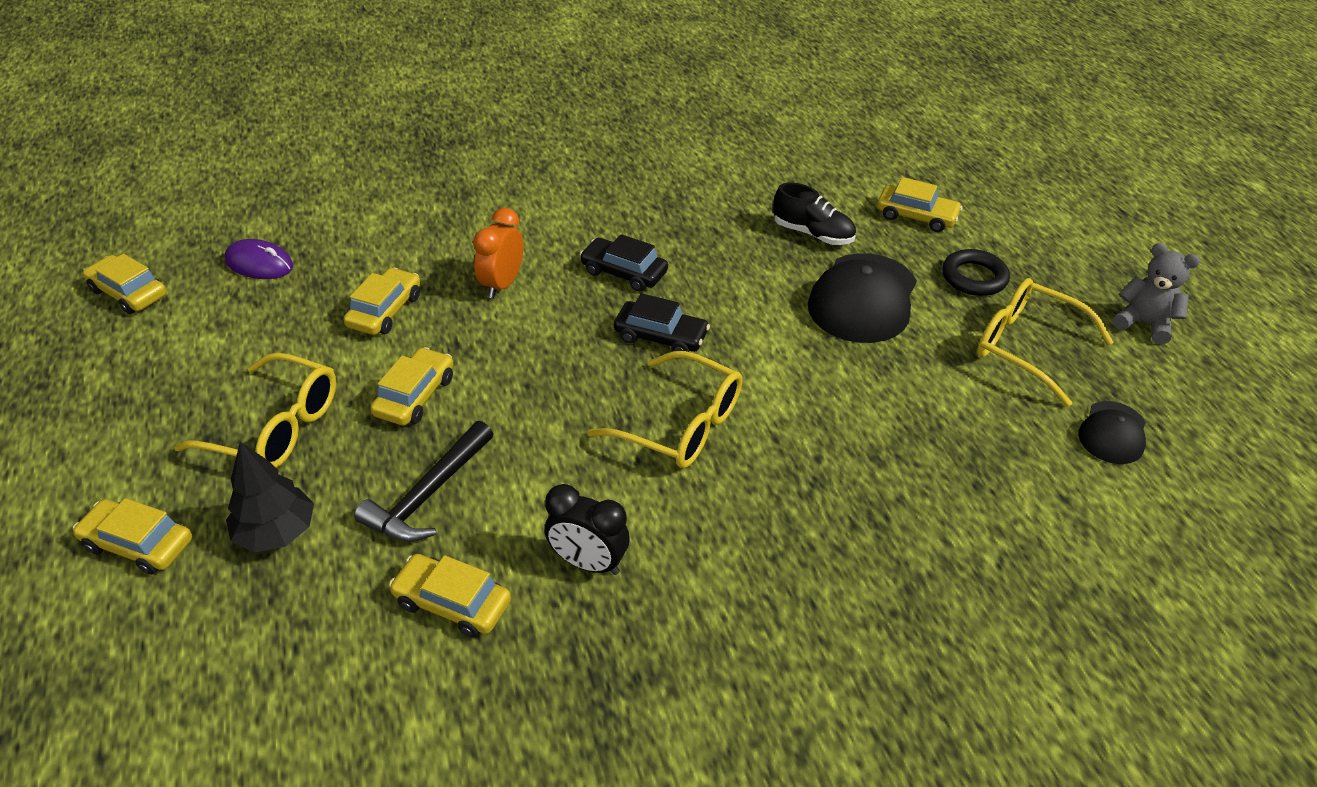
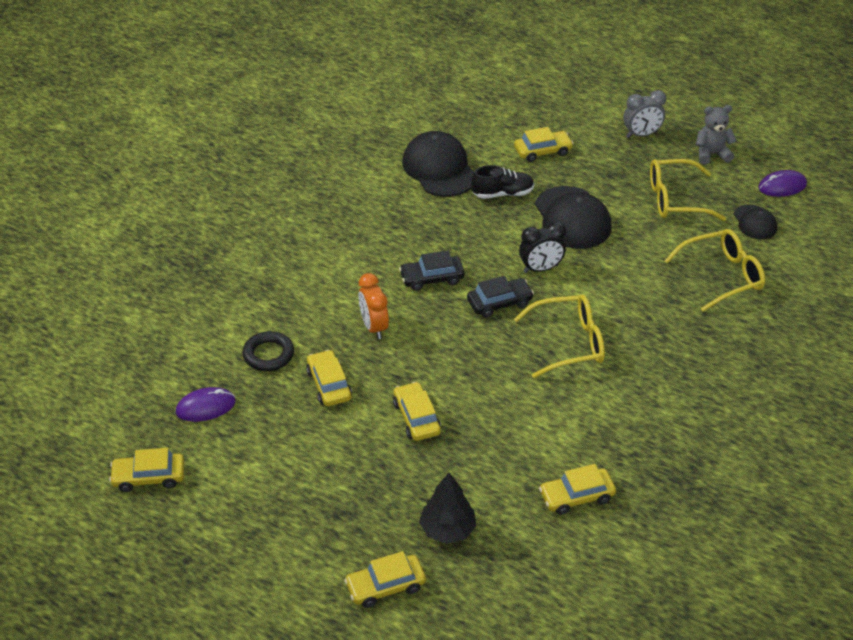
camera: 40 degrees left, 0 degrees up
yellow glasses [174,353,336,468] -> yellow glasses moved to [665,229,765,312]
black hammer [354,421,493,542] -> none
black clock [545,484,630,575] -> black clock moved to [519,222,566,273]
black ring [942,249,1010,296] -> black ring moved to [242,331,294,371]
none -> black cap [402,131,474,197]
none -> grey clock [623,90,666,138]
none -> purple mouse [758,170,807,197]

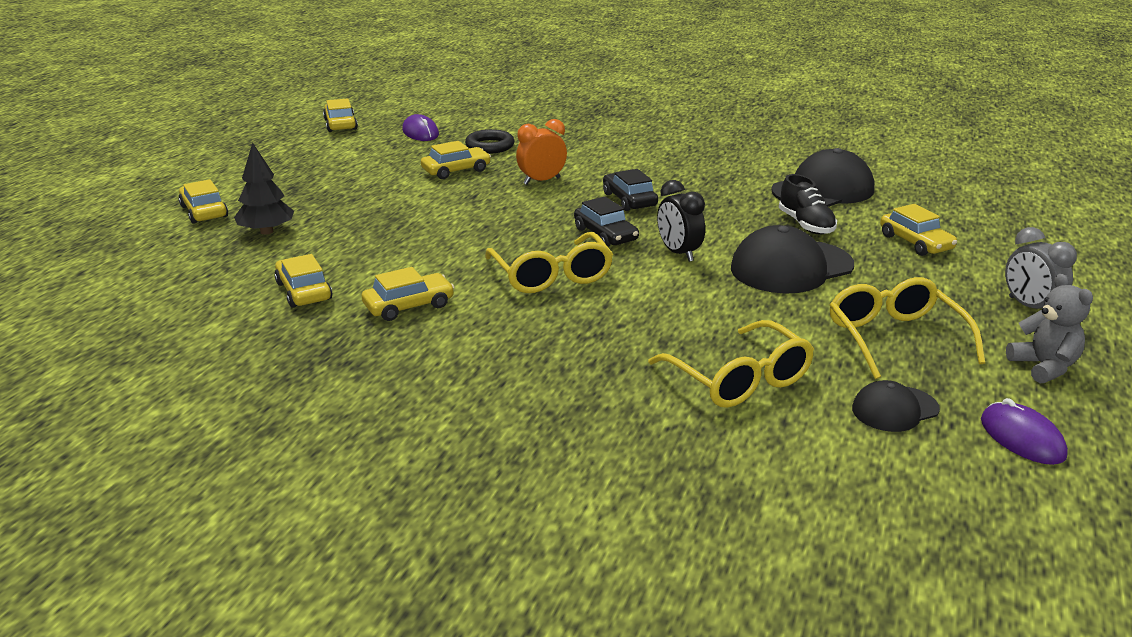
camera: 80 degrees right, 15 degrees down
yellow car [393,382,441,441] -> yellow car moved to [362,267,455,321]

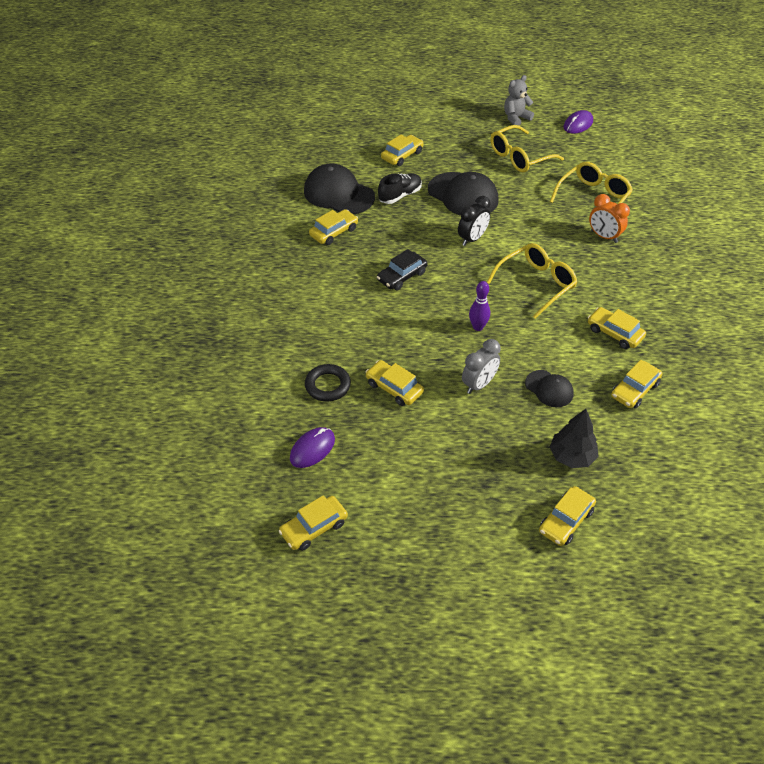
camera: 110 degrees left, 20 degrees up
orange clock [516,119,567,185] -> orange clock moved to [589,194,630,243]
black car [574,197,639,247] -> none
black cap [852,380,940,432] -> black cap moved to [525,370,574,407]
grey clock [1005,227,1077,309] -> grey clock moved to [462,339,501,394]
none -> yellow car [309,209,358,245]
none -> purple bowling pin [469,281,490,331]

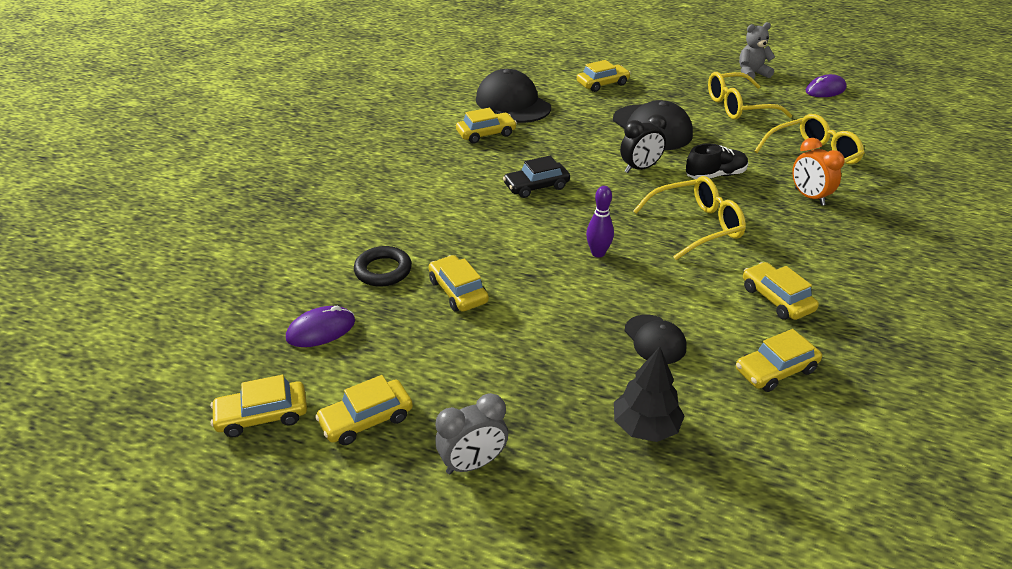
camera: 20 degrees right, 10 degrees down
black shoe [378,173,422,204] -> black shoe moved to [686,143,748,179]
grey clock [462,339,501,394] -> grey clock moved to [435,393,508,474]
yellow car [539,486,596,546] -> yellow car moved to [315,375,413,445]

